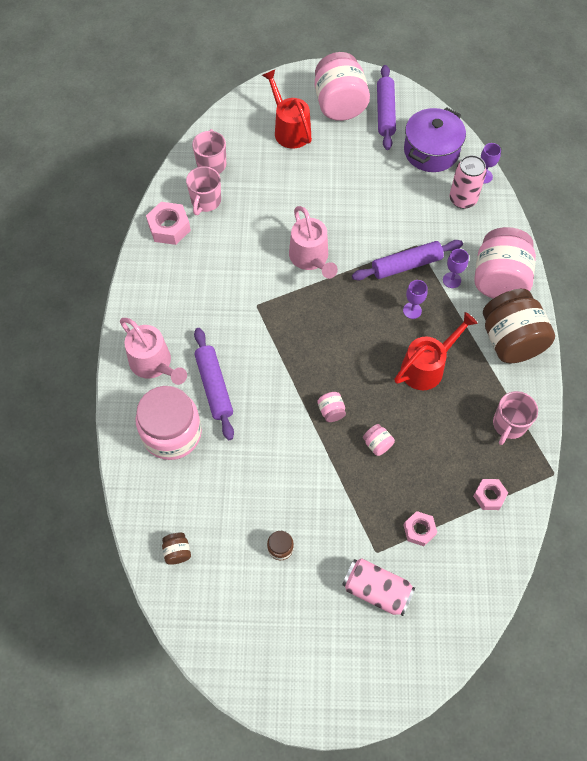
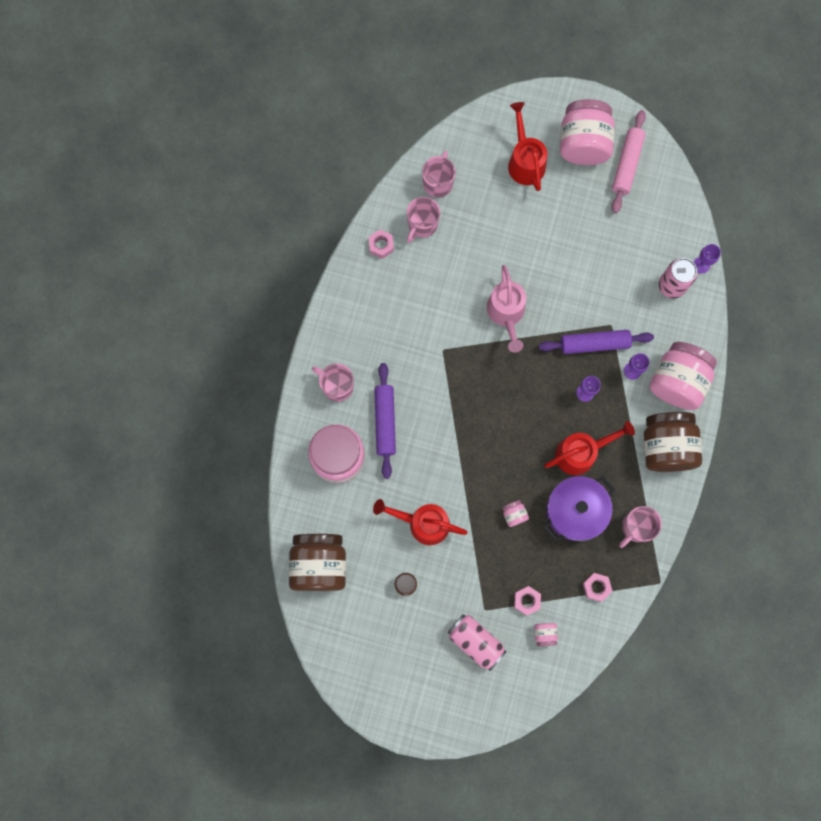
camera: 15 degrees right, 15 degrees up
pink watering can [120,318,187,385] -> pink mug [312,363,354,402]
pink nut [146,202,191,245] -> pink nut [369,230,394,259], size x0.64
brown jar [162,533,191,565] -> brown jar [289,534,346,591], size x2.47
pink jar [318,392,346,422] -> pink jar moved to [534,623,558,646]
purple rolling pin [377,65,396,150] -> pink rolling pin [612,110,646,213]
purple pot [404,107,466,172] -> purple pot moved to [544,476,615,542]
none -> red watering can [373,499,468,545]

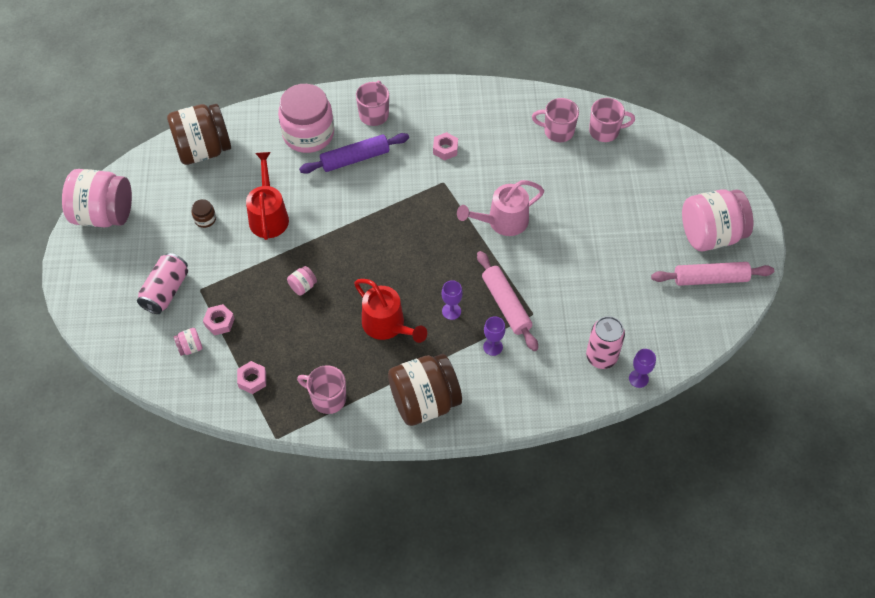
camera: 70 degrees right, 20 degrees down
pink nut [369,230,394,259] -> pink nut moved to [433,132,458,160]
red watering can [508,102,547,191] -> none
purple rolling pin [539,330,654,354] -> pink rolling pin [477,251,538,351]
purple pot [544,476,615,542] -> none
pink jar [650,342,717,410] -> pink jar moved to [62,169,132,228]

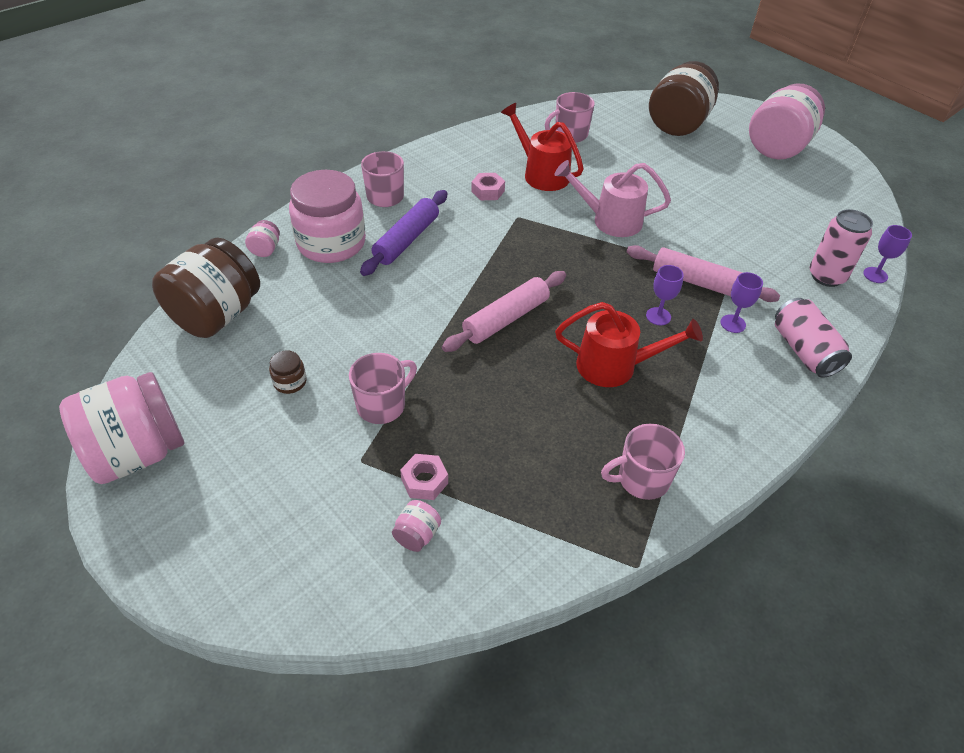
camera: 40 degrees left, 10 degrees down
pink can [137,253,188,314] -> pink can moved to [775,298,852,378]
pink nut [237,361,266,394] -> none
red watering can [246,152,289,240] -> red watering can moved to [501,103,584,191]
pink jar [287,266,317,295] -> pink jar moved to [245,220,280,257]
brown jar [388,354,462,426] -> brown jar moved to [649,61,719,136]
pink watering can [457,180,544,236] -> pink watering can turned 75 degrees clockwise [554,160,671,237]
pink mug [589,98,635,142] -> pink mug moved to [349,353,417,424]
pink rolling pin [651,262,774,286] -> pink rolling pin moved to [442,271,566,352]

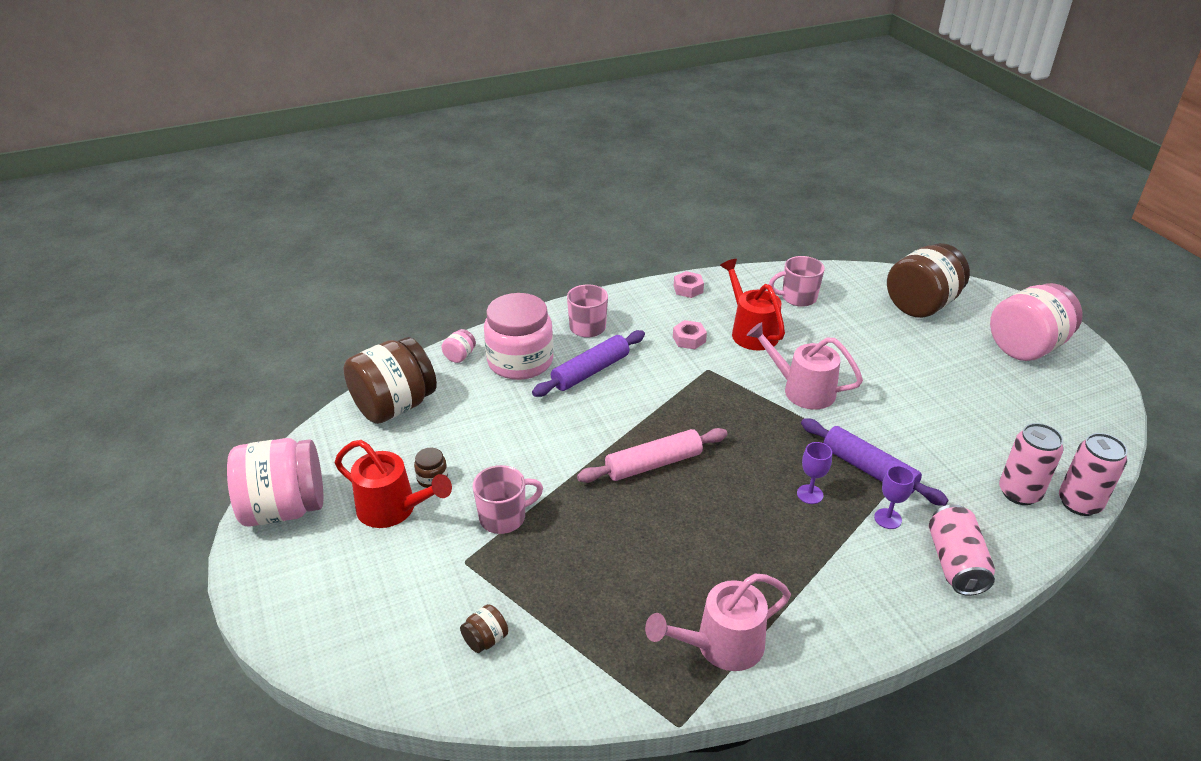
camera: 20 degrees right, 10 degrees down
pink jar [392,500,441,552] -> brown jar [460,604,508,653]
pink nut [400,454,448,500] -> pink nut moved to [674,271,704,298]
red watering can [555,302,703,387] -> red watering can moved to [335,440,452,528]
pink mug [601,424,685,500] -> pink watering can [645,574,791,671]
pink rolling pin [627,245,780,302] -> purple rolling pin [801,418,949,506]
purple goblet [863,225,912,283] -> pink can [1059,433,1127,516]

